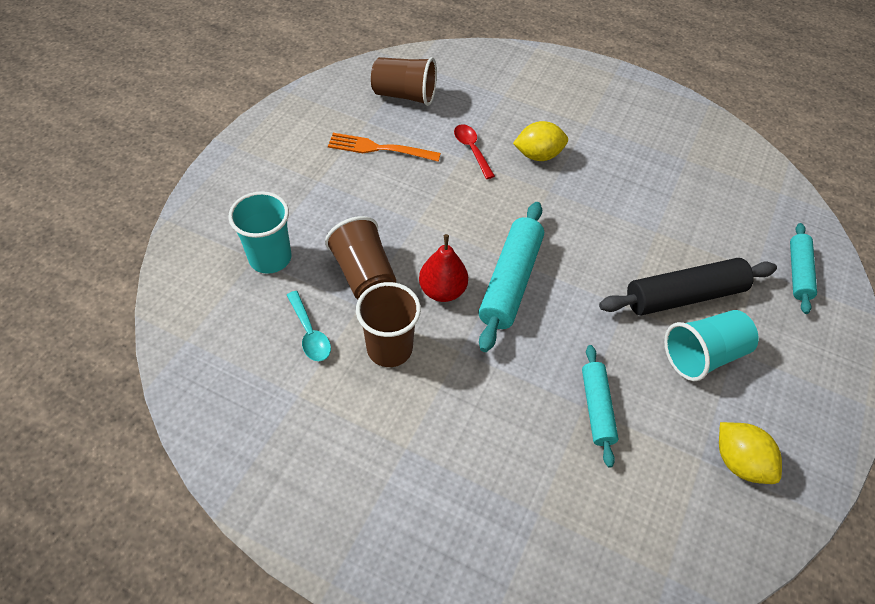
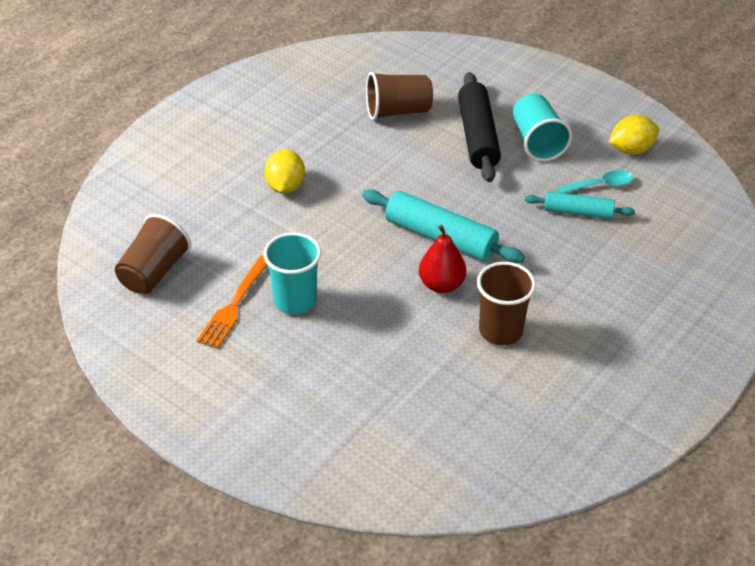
camera: 75 degrees left, 10 degrees down
turquoise cup [228,191,291,274] -> turquoise cup moved to [263,232,321,315]
turquoise spoon [287,291,331,361] -> turquoise spoon moved to [557,170,633,193]
brown cup [325,216,396,299] -> brown cup moved to [366,72,433,120]
red spoon [454,124,495,179] -> none
turquoise rolling pin [790,223,817,314] -> none

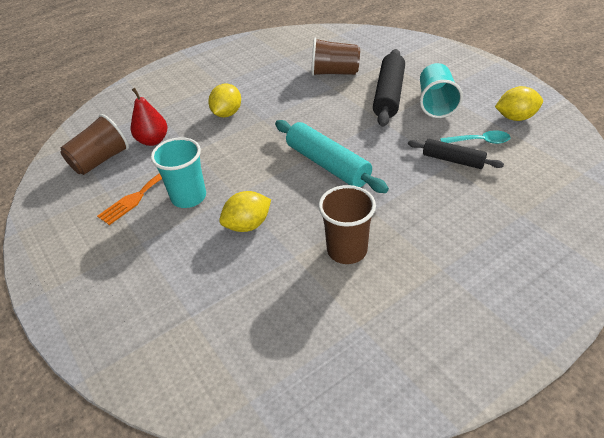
camera: 20 degrees right, 0 degrees up
red pear [419,225,466,293] -> red pear moved to [131,88,167,146]
turquoise rolling pin [525,191,635,219] -> black rolling pin [408,139,504,169]
none -> yellow lemon [219,191,271,232]

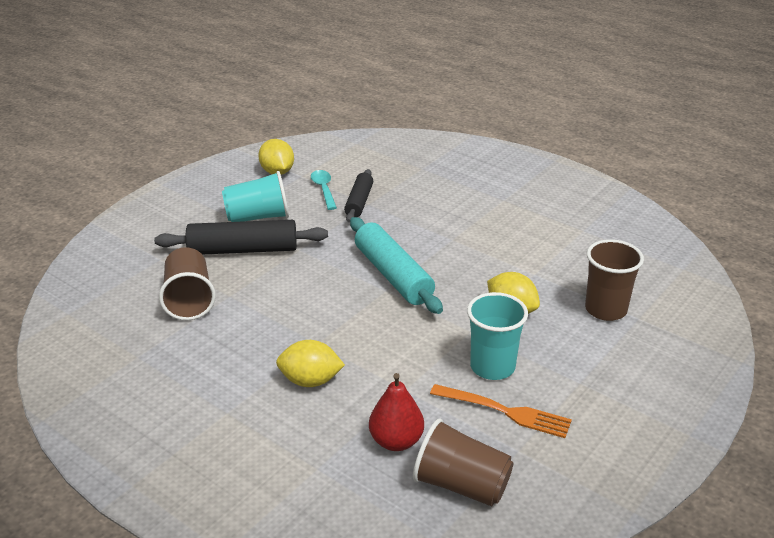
camera: 110 degrees left, 10 degrees down
turquoise rolling pin [275,120,389,193] -> turquoise rolling pin turned 60 degrees counterclockwise [350,217,443,314]
brown cup [319,185,376,264] -> brown cup moved to [585,239,644,321]

